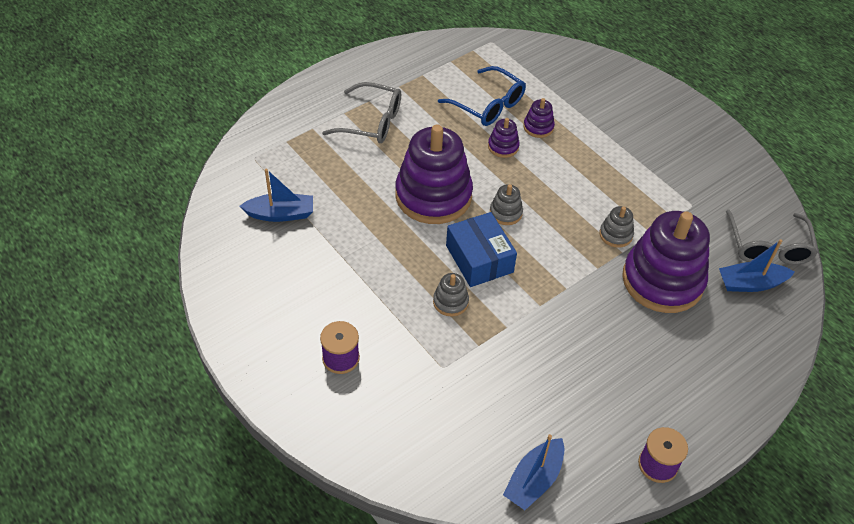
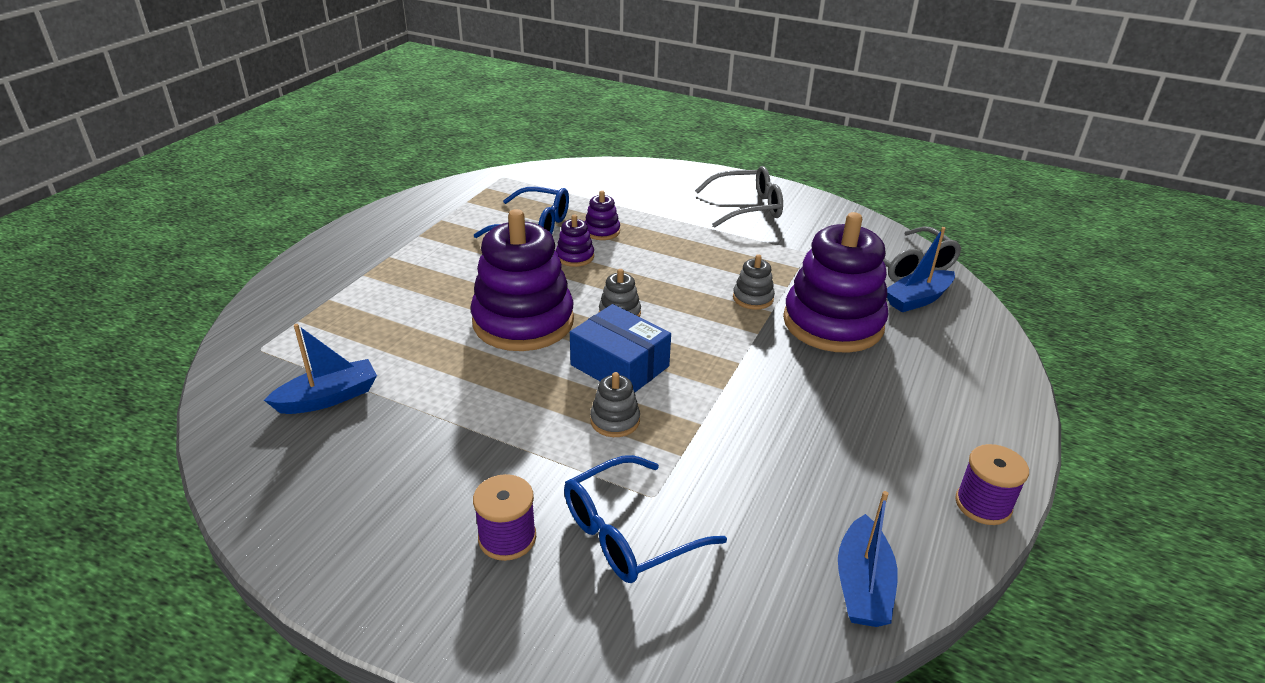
camera: 25 degrees left, 15 degrees down
grey glasses [322,82,401,143] -> grey glasses moved to [695,166,783,228]
none -> blue glasses [564,455,727,583]

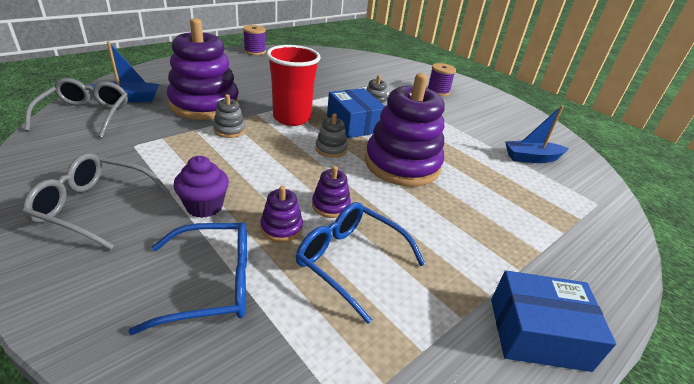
camera: 160 degrees left, 0 degrees up
blue glasses [564,455,727,583] -> blue glasses moved to [128,222,247,335]
blue boat [838,491,898,627] -> none
none -> purple cupcake [174,156,229,218]
none -> red cup [266,45,321,126]
none -> blue box [491,271,616,372]

